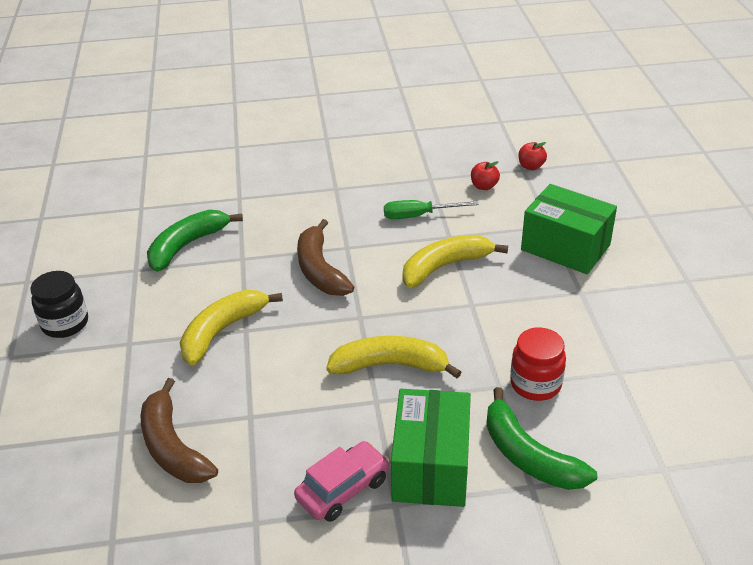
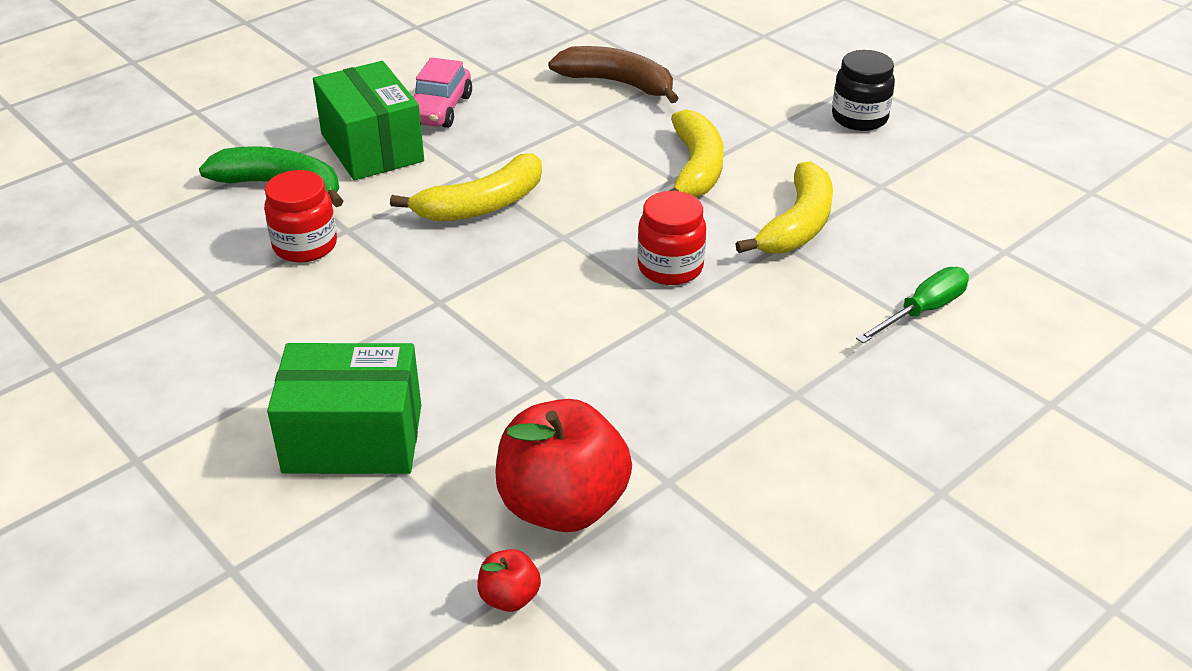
camera: 145 degrees right, 0 degrees up
green banana [147,210,243,272] -> none
brown banana [297,219,354,296] -> red jar [637,191,706,285]
green screwdriver [384,200,479,219] -> green screwdriver moved to [856,267,969,343]
yellow banana [402,235,508,288] -> yellow banana moved to [736,161,833,254]
red apple [471,161,500,190] -> red apple [495,399,632,532], size x2.27

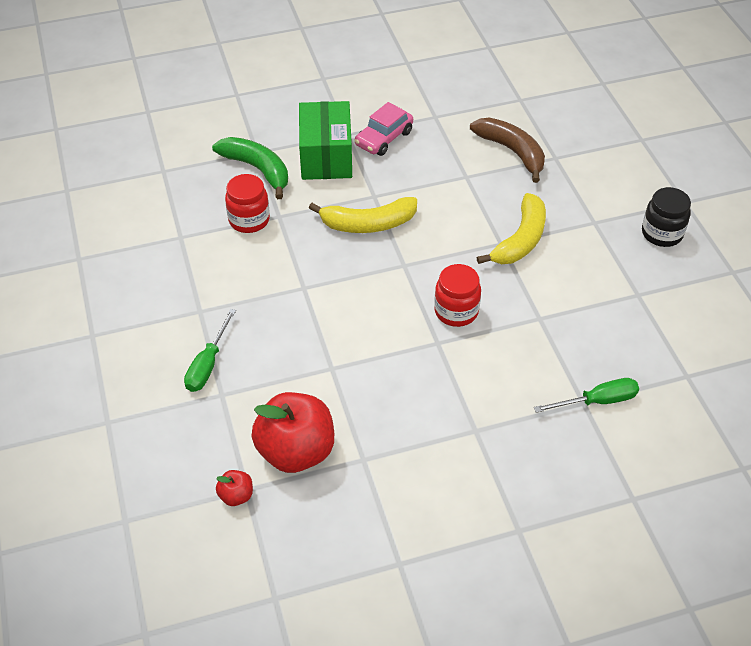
camera: 25 degrees right, 10 degrees up
green box [267,343,421,474] -> green screwdriver [184,309,236,392]
yellow banana [736,161,833,254] -> none

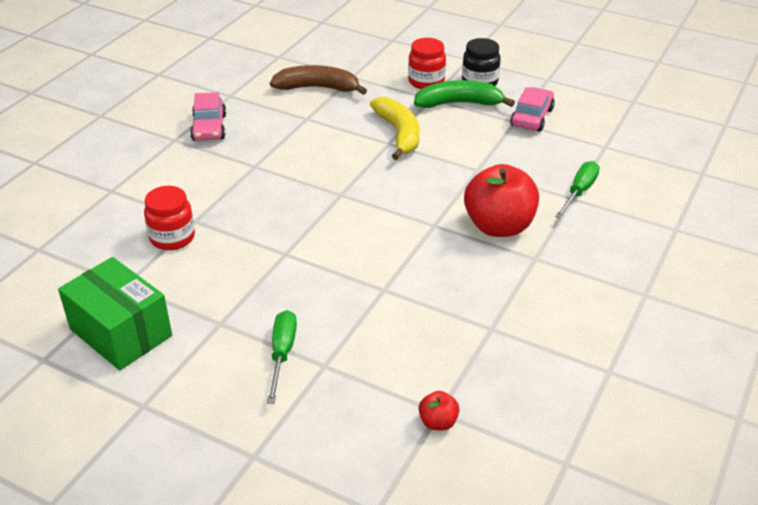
camera: 45 degrees left, 10 degrees down
green screwdriver [184,309,236,392] -> green screwdriver turned 150 degrees counterclockwise [267,310,297,404]
green banana [212,137,288,199] -> green banana moved to [414,80,515,108]
red apple [251,392,334,473] -> red apple moved to [464,164,539,237]
green box [299,101,352,180] -> green box moved to [58,257,172,370]
yellow banana [309,197,417,233] -> none
red jar [434,264,481,327] -> red jar moved to [408,38,446,89]
none -> pink car [510,87,555,132]

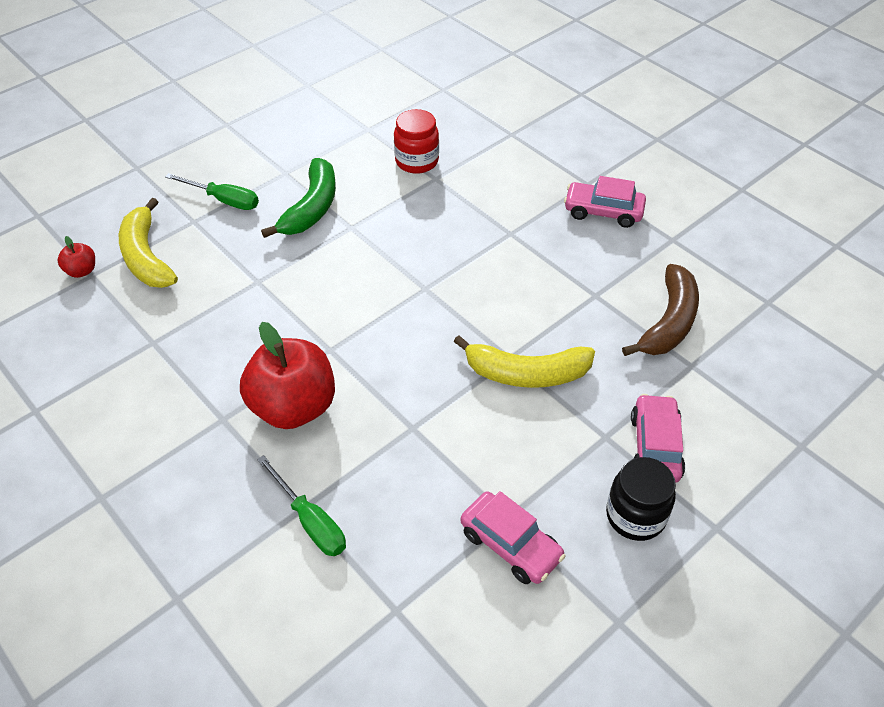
camera: 110 degrees right, 10 degrees up
green box [58,257,172,370] -> none
red jar [408,38,446,89] -> pink car [631,394,685,483]
green banana [414,80,515,108] -> green banana moved to [261,158,336,238]
none -> yellow banana [119,198,178,288]

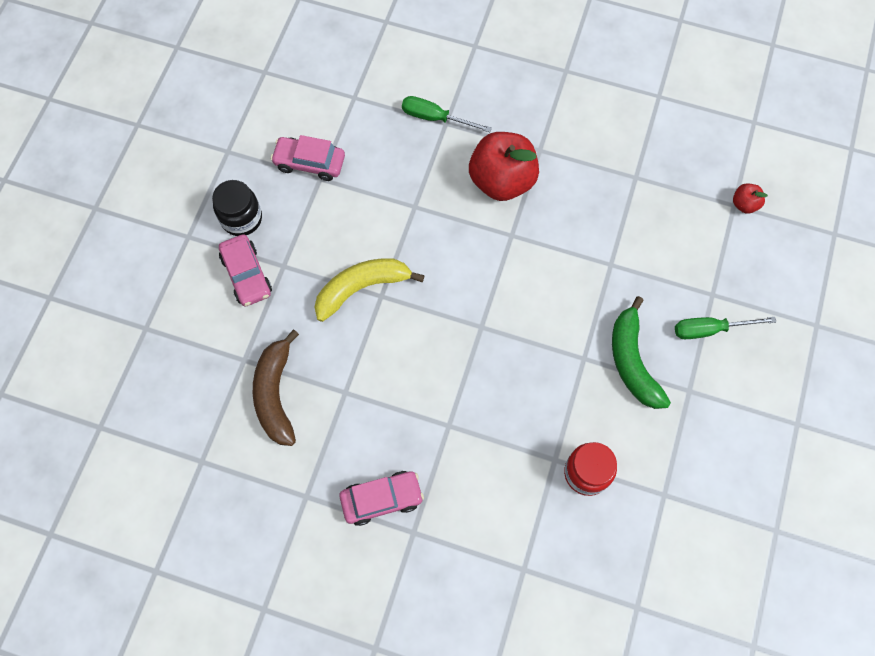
camera: 150 degrees right, 20 degrees up
yellow banana [119,198,178,288] -> none

